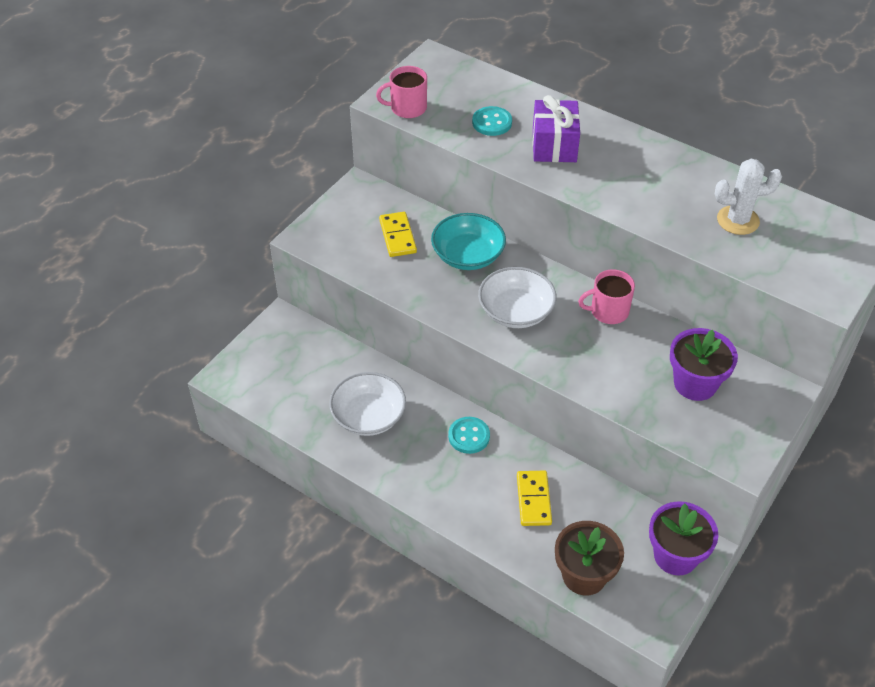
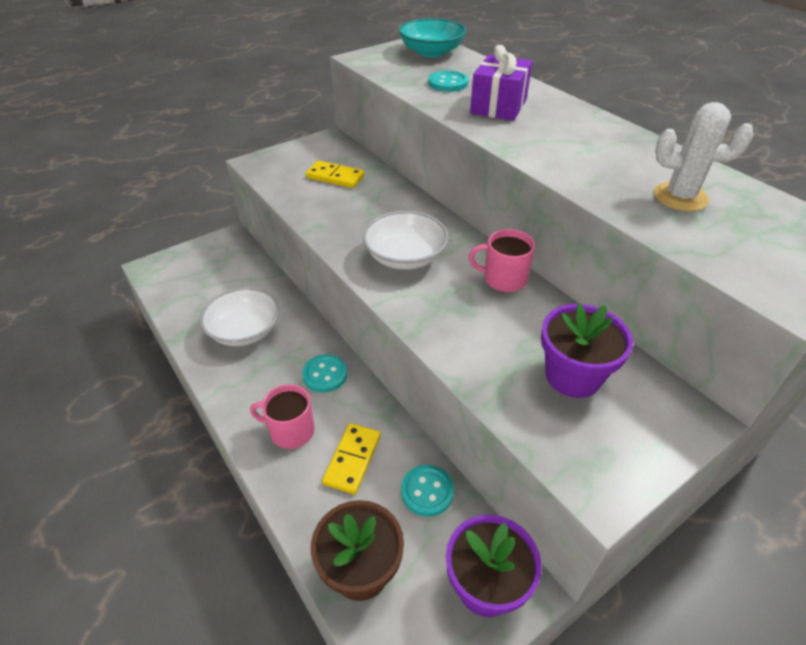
camera: 20 degrees right, 5 degrees down
pink mug [376,66,427,118] -> pink mug moved to [250,384,315,449]
yellow domino [379,212,417,257] -> yellow domino turned 75 degrees counterclockwise [306,161,365,188]
turquoise bowl [431,213,506,270] -> turquoise bowl moved to [398,18,466,58]
none -> turquoise button [401,465,454,516]

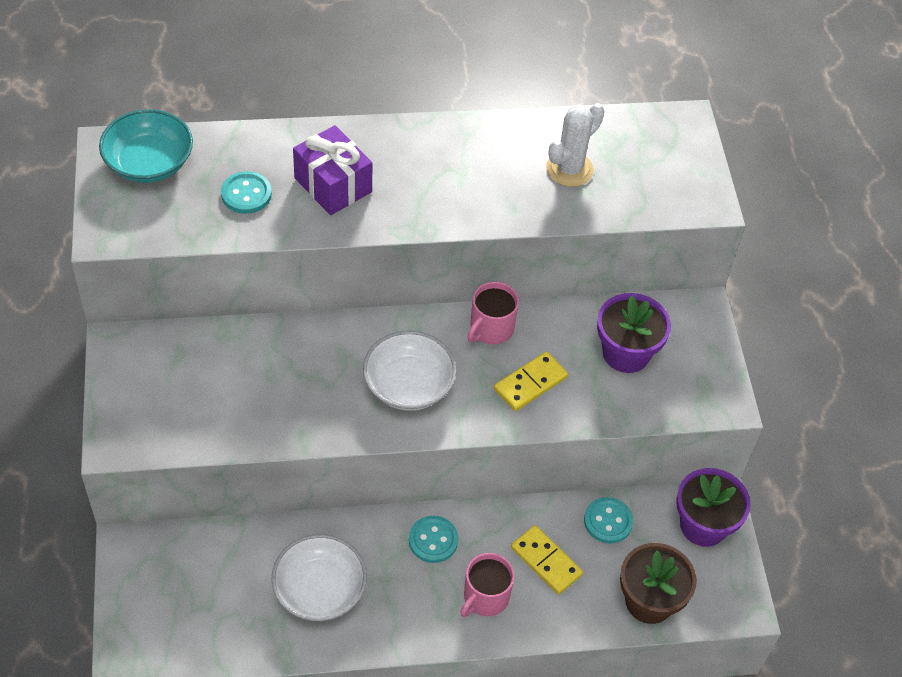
camera: 65 degrees left, 10 degrees up
yellow domino [306,161,365,188] -> yellow domino moved to [494,352,568,411]

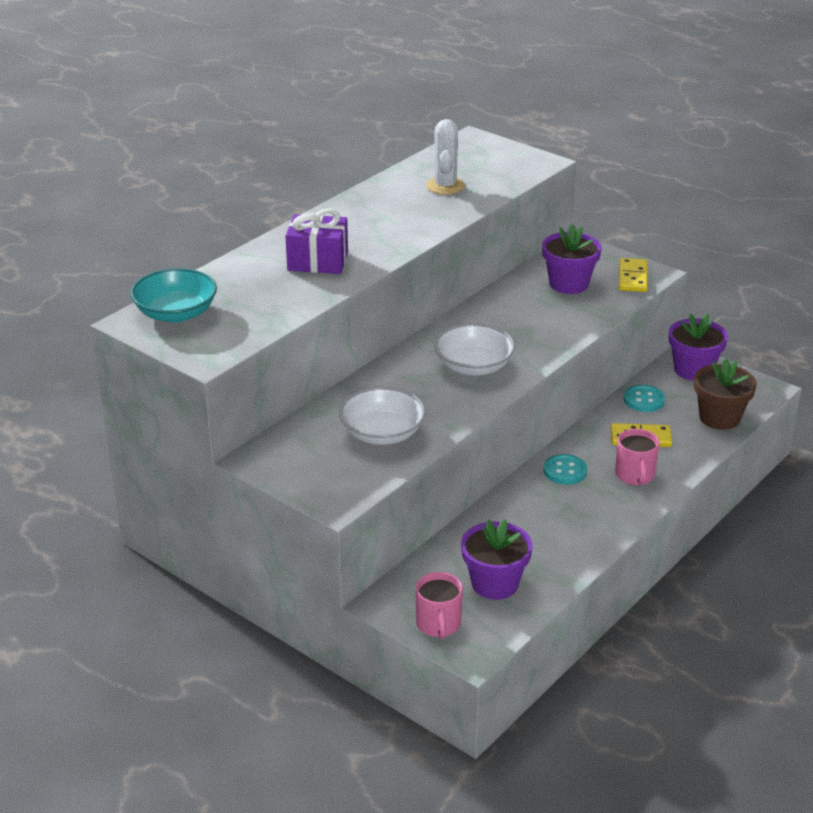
camera: 40 degrees left, 20 degrees down
turquoise button [221,171,272,214] -> none
white bowl [271,534,367,621] -> white bowl moved to [339,387,425,445]
pink mug [467,282,519,344] -> pink mug moved to [416,572,463,639]
yellow domino [494,352,568,411] -> yellow domino moved to [619,258,648,292]
none -> purple flower pot [461,519,533,600]

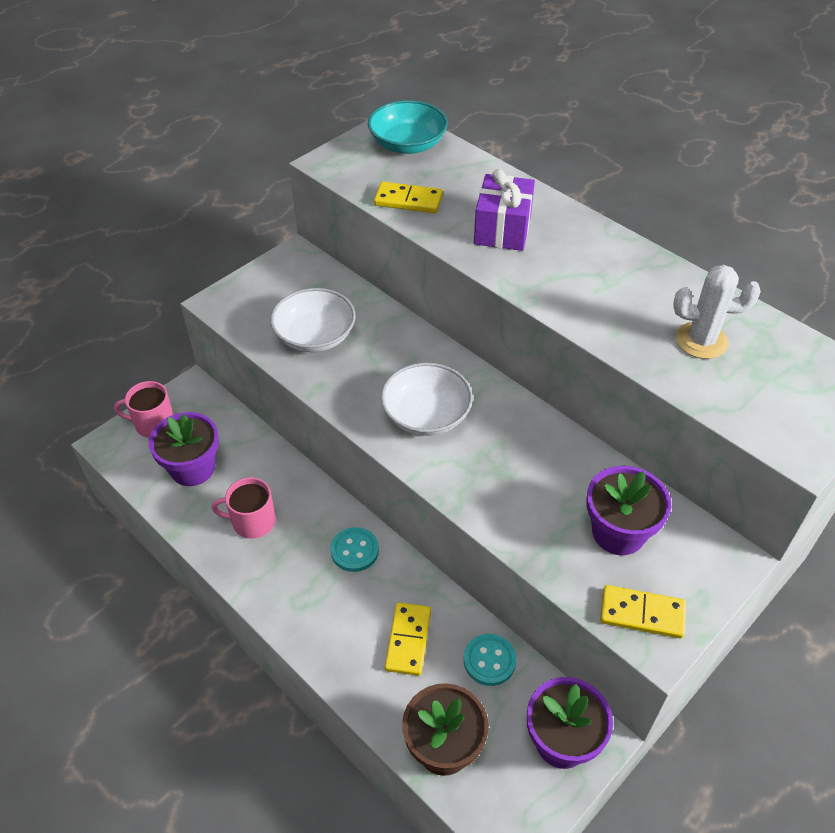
camera: 95 degrees right, 15 degrees up
pink mug [615,429,659,485] -> pink mug moved to [212,477,275,539]
none -> yellow domino [374,182,443,213]

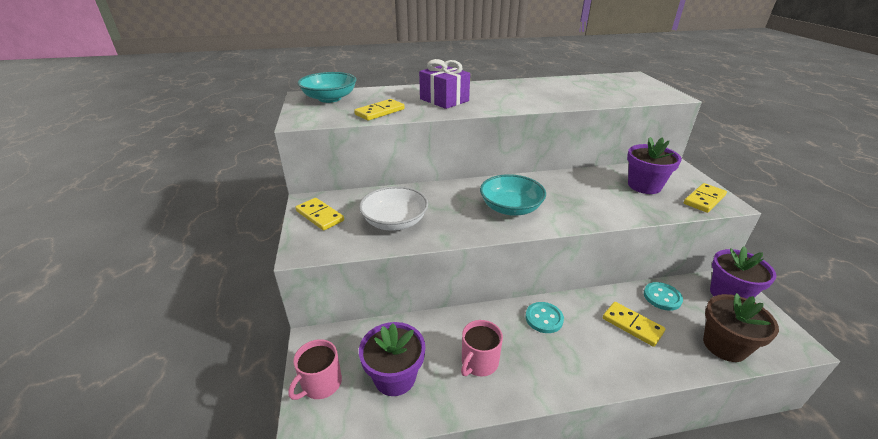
camera: 55 degrees left, 15 degrees down
white bowl [381,363,473,436] -> turquoise bowl [480,174,546,216]
white cactus [673,265,761,359] -> none
none -> yellow domino [295,198,344,231]

